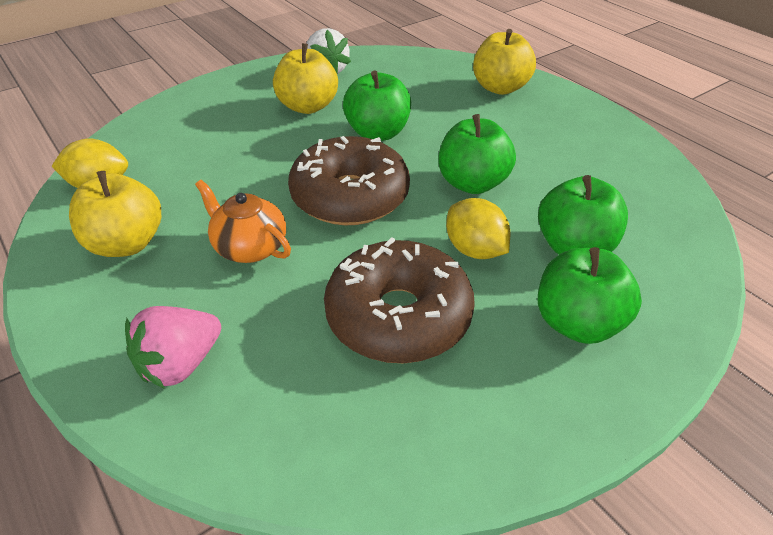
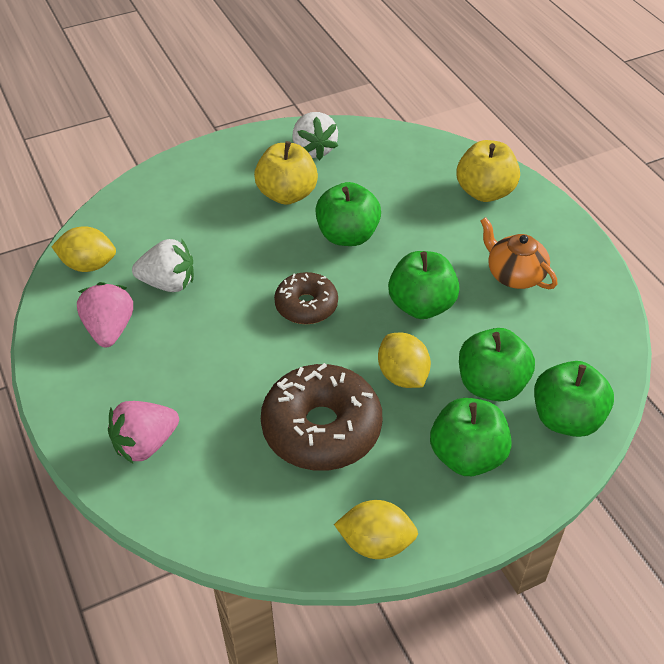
camera: 10 degrees right, 5 degrees up
yellow apple [69,171,161,257] -> pink strawberry [77,282,133,347]
orange teapot [195,180,291,263] -> orange teapot moved to [480,217,557,289]
brown donut [288,136,410,225] -> brown donut [274,272,338,324], size x0.59
none -> white strawberry [132,239,194,292]
none -> yellow lemon [334,500,418,559]
none -> green apple [534,361,614,437]

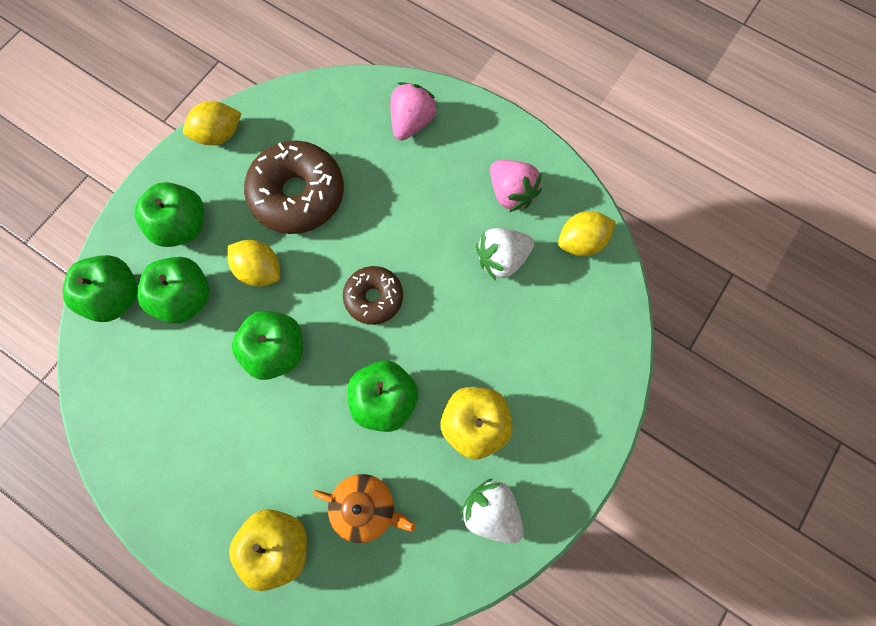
camera: 150 degrees right, 25 degrees up
orange teapot [480,217,557,289] -> orange teapot moved to [313,474,416,543]

